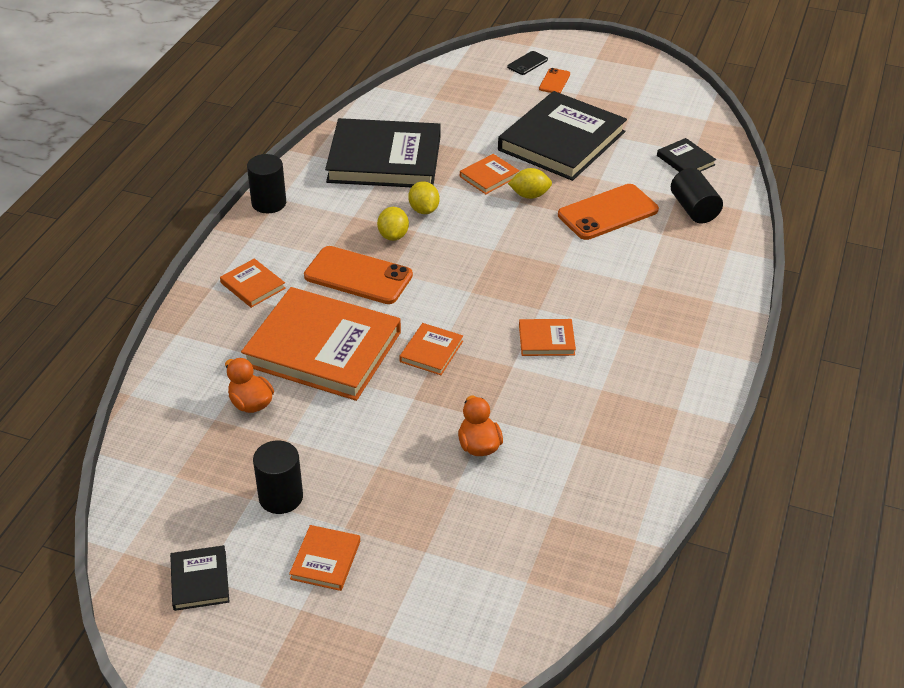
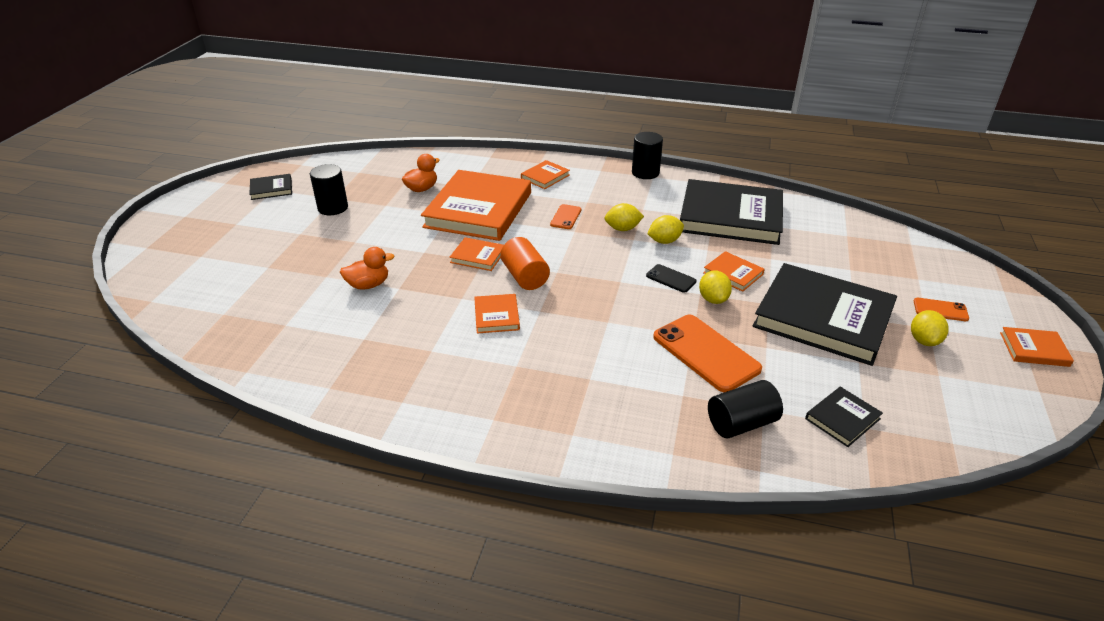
camera: 85 degrees right, 5 degrees down
orange book [289,525,360,591] -> orange book moved to [1000,327,1074,367]
orange phone [304,246,413,304] -> orange phone [550,204,581,229], size x0.50
black book [325,118,441,187] -> black book turned 75 degrees counterclockwise [680,179,783,245]
black phone [507,51,548,75] -> black phone moved to [646,264,696,293]
none -> orange cylinder [500,237,550,290]
none -> yellow lemon [911,310,949,346]

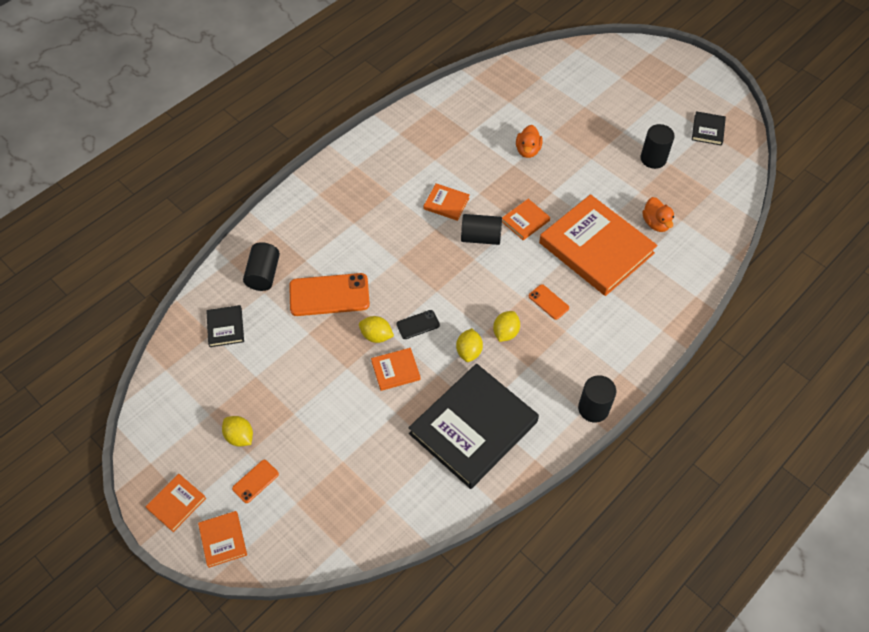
camera: 120 degrees right, 20 degrees up
orange cylinder [500,237,550,290] -> black cylinder [461,214,502,245]
orange book [521,160,570,189] -> orange book moved to [198,511,247,568]
black book [753,263,897,366] -> none

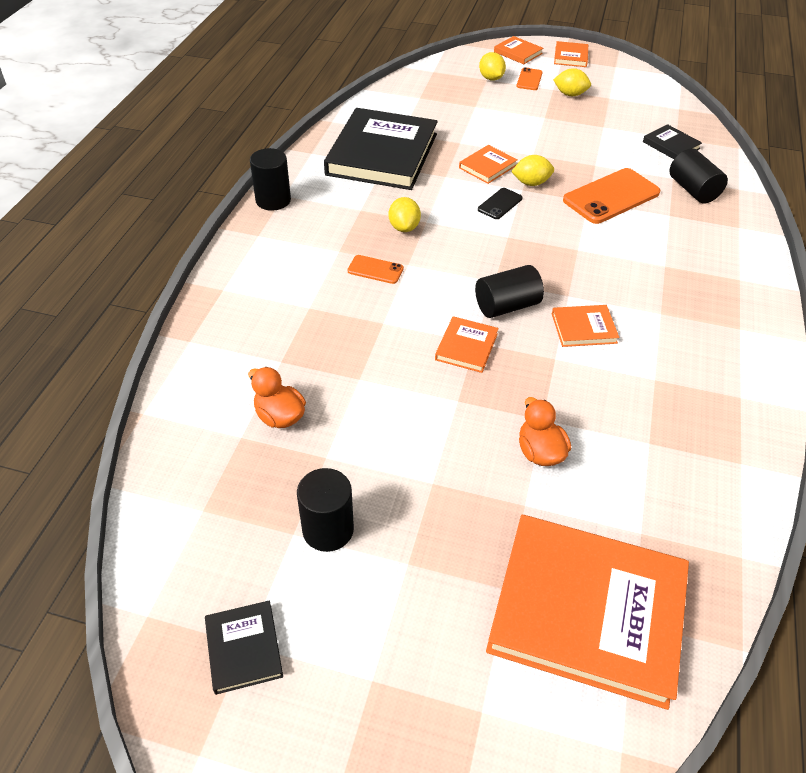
camera: 150 degrees right, 10 degrees down
yellow lemon [456,328,483,362] -> yellow lemon moved to [479,52,506,81]
orange book [539,194,657,296] -> orange book moved to [486,515,689,710]

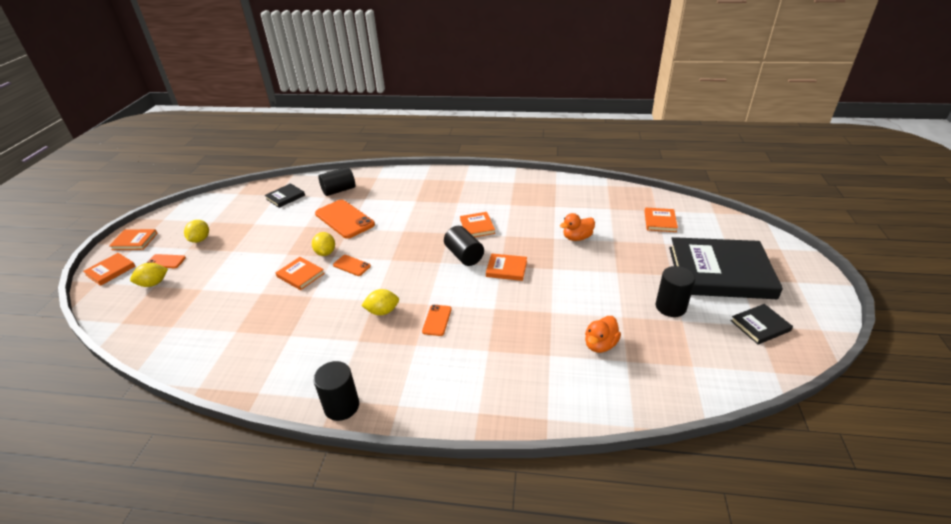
camera: 95 degrees left, 10 degrees down
black book [324,108,438,190] -> black book moved to [669,237,783,299]
black phone [478,188,523,219] -> orange phone [333,255,371,276]
orange book [486,515,689,710] -> orange book [644,208,678,232], size x0.43

